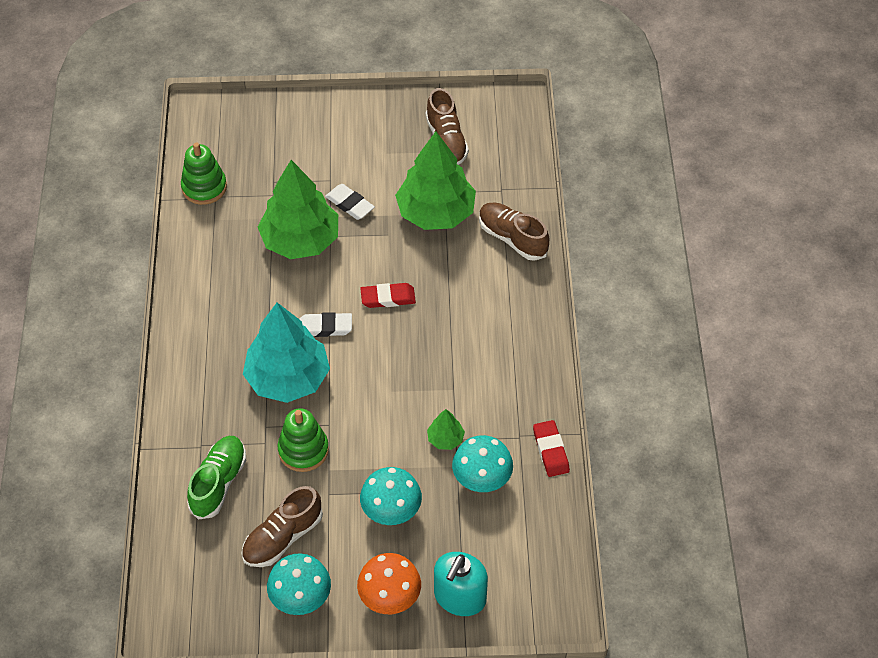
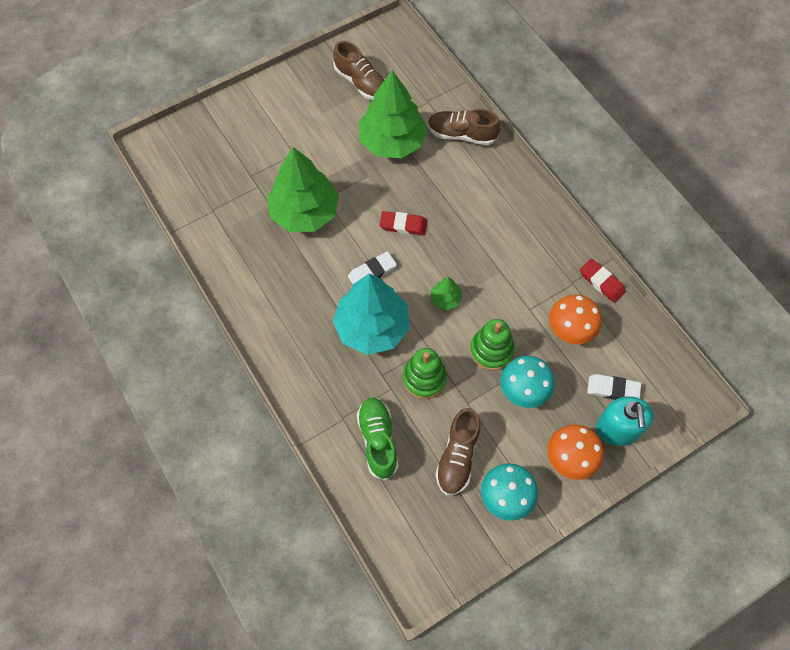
camera: 30 degrees left, 10 degrees up
green stacking toy [181,143,227,205] -> green stacking toy moved to [470,319,515,371]
white eraser [325,184,375,220] -> white eraser moved to [587,374,641,400]
red eraser [360,283,416,308] -> red eraser turned 45 degrees clockwise [380,211,427,236]
green tree [427,409,465,450] -> green tree moved to [431,277,462,310]
turquoise mushroom [452,435,513,492] -> orange mushroom [549,294,602,344]

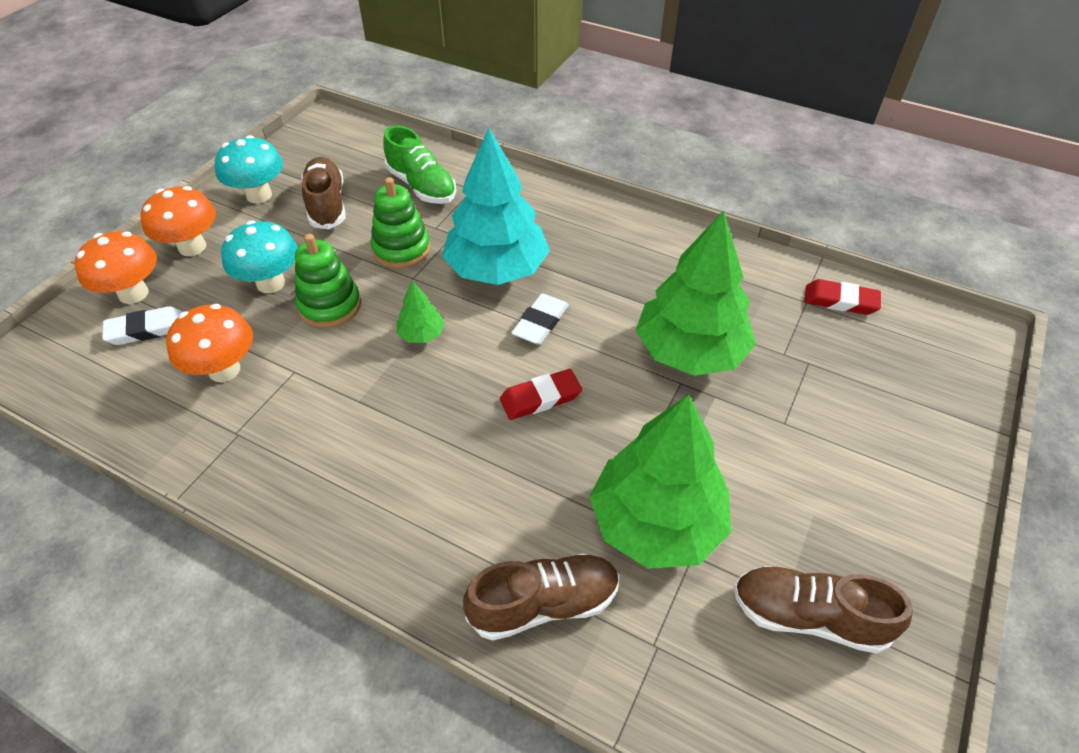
camera: 150 degrees right, 15 degrees down
red eraser [580,258,626,303] -> red eraser moved to [804,279,881,315]
turquoise soap dispenser [596,396,654,446] -> orange mushroom [74,231,157,304]

